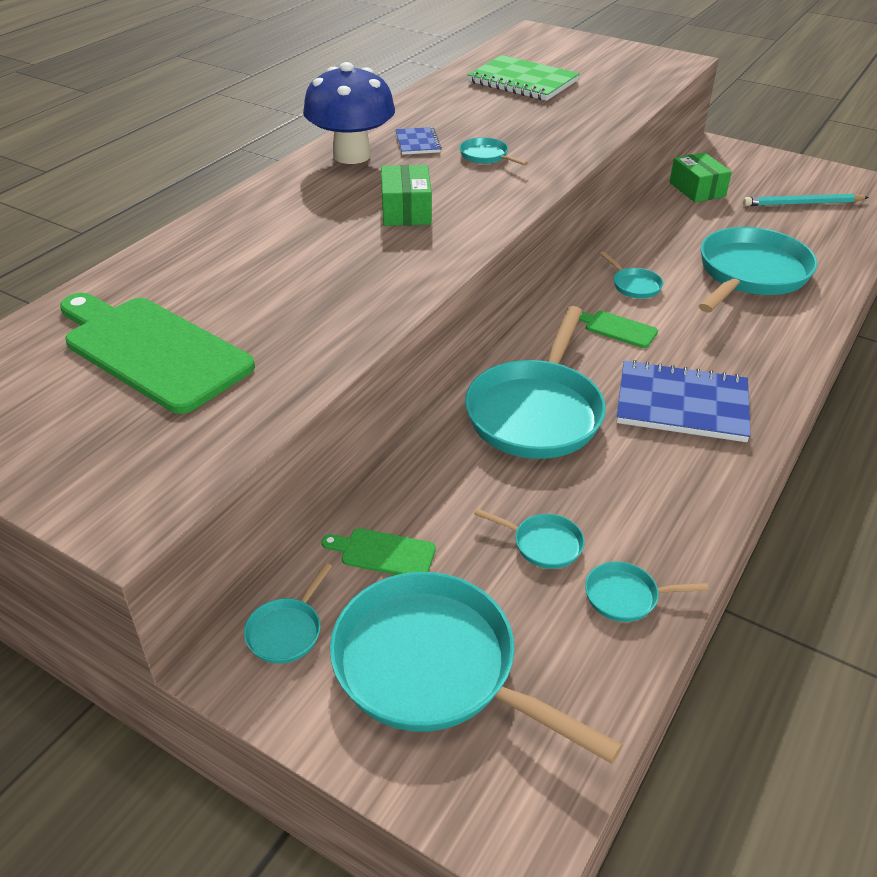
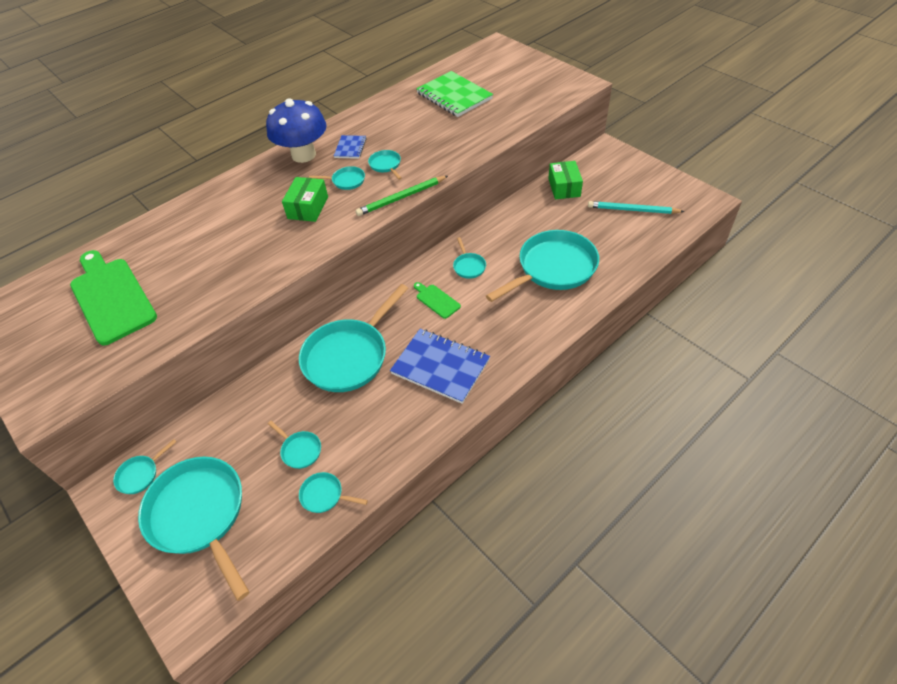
camera: 20 degrees right, 10 degrees up
green cutting board [321,528,436,575] -> none
none -> turquoise pan [309,166,365,190]
none -> green pencil [355,176,448,216]

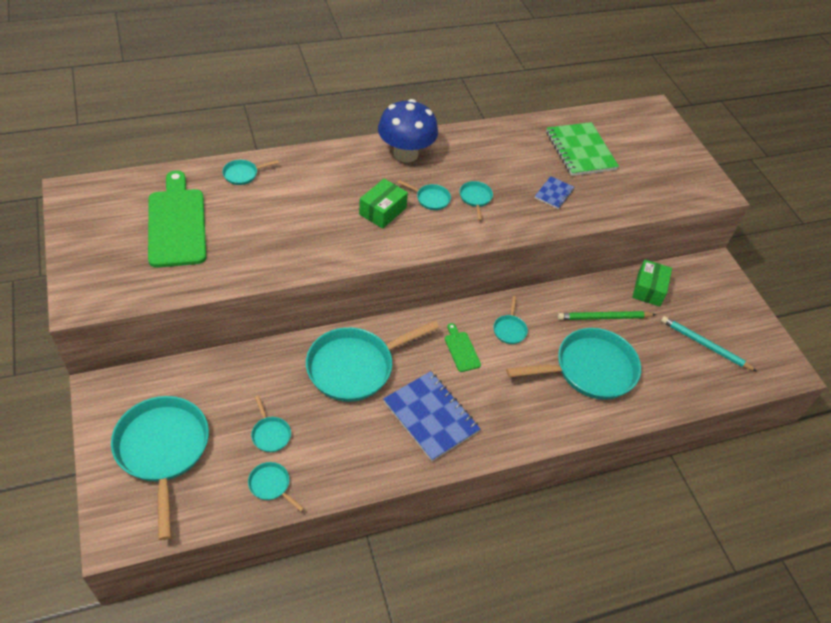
camera: 15 degrees right, 0 degrees up
turquoise pan [113,439,176,494] -> turquoise pan moved to [222,160,279,185]
blue notebook [334,135,367,159] -> blue notebook moved to [535,176,574,209]
green pencil [355,176,448,216] -> green pencil moved to [558,311,656,320]

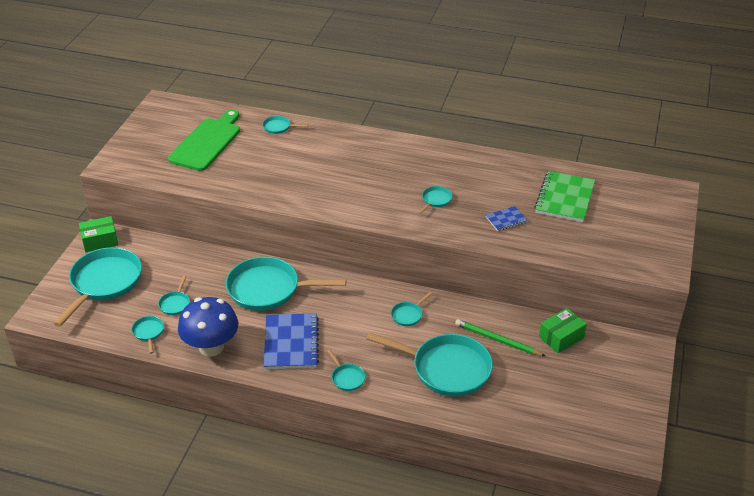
camera: 40 degrees right, 10 degrees down
green box [359,179,408,229] -> green box moved to [79,216,118,252]
blue mushroom [378,99,438,162] -> blue mushroom moved to [178,297,238,357]
turquoise pan [397,180,451,210] -> turquoise pan moved to [327,350,365,391]
green cutting board [445,323,481,372] -> none
turquoise pencil [661,316,757,371] -> none

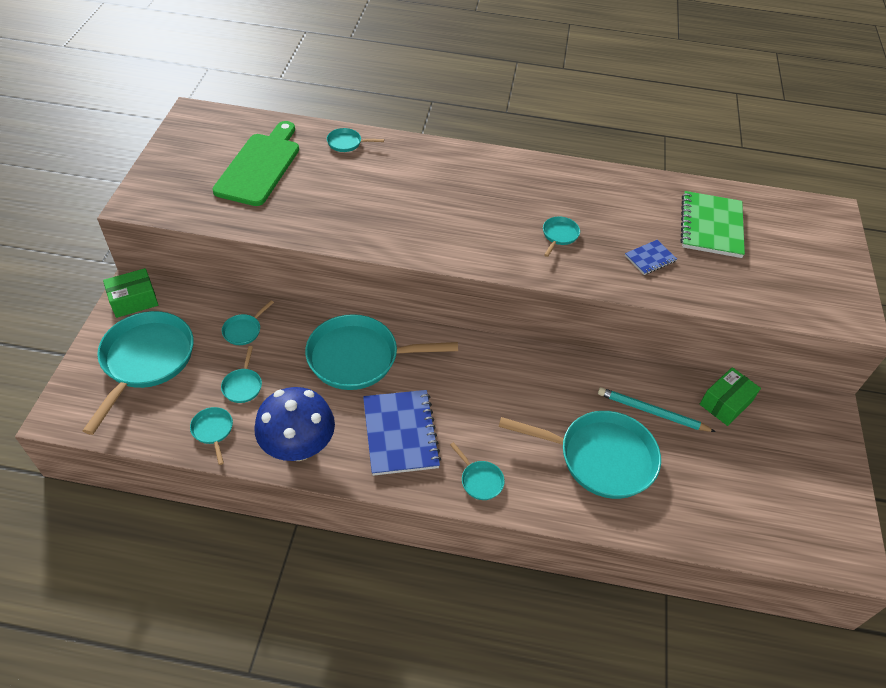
camera: 10 degrees left, 10 degrees up
turquoise pan [391,292,432,326] -> turquoise pan moved to [222,300,274,345]
green pencil [455,319,545,356] -> turquoise pencil [598,387,716,432]

